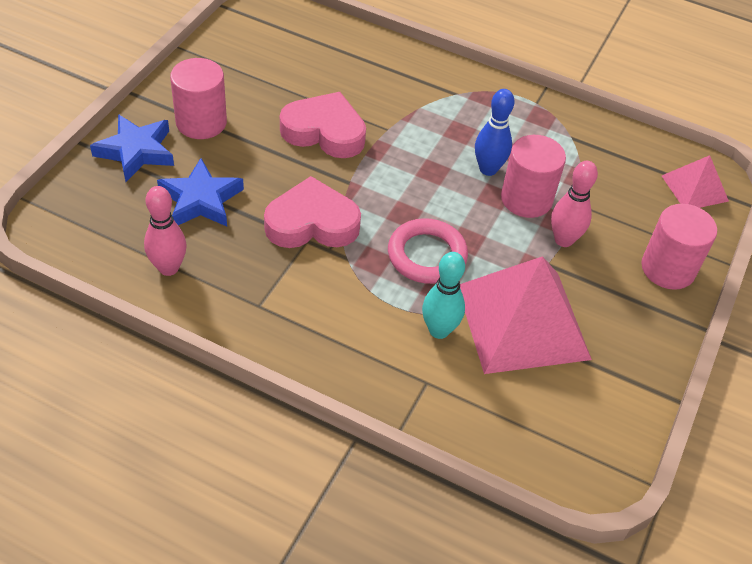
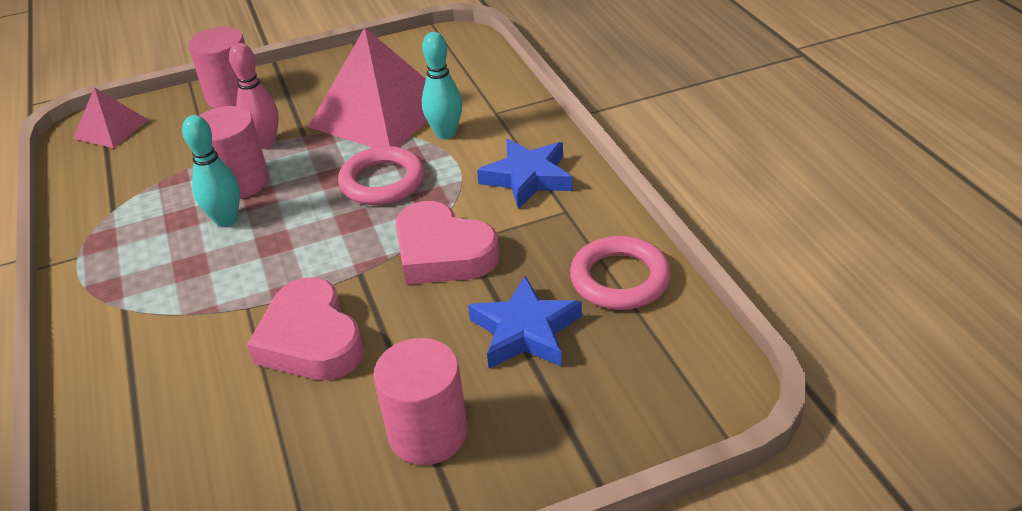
camera: 130 degrees left, 10 degrees down
blue star [90,114,174,182] -> blue star moved to [477,139,573,209]
pink bowling pin [144,186,187,276] -> pink ring [570,236,671,310]
blue bowling pin [475,89,514,176] -> turquoise bowling pin [182,115,240,227]

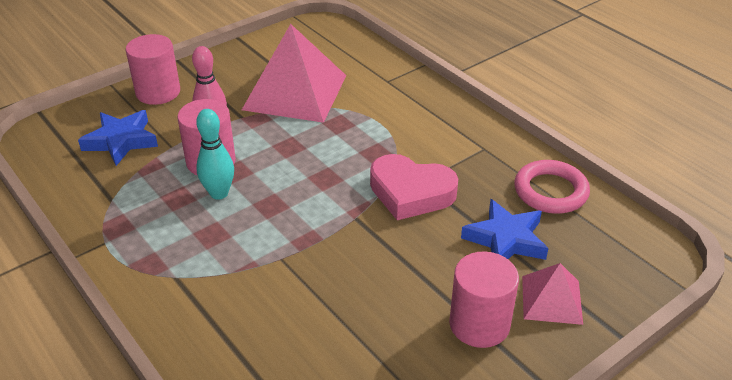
camera: 20 degrees left, 0 degrees up
pink pyramid [73,87,148,148] -> pink pyramid moved to [522,263,583,325]
pink heart [247,277,364,380] -> none
pink ring [338,146,425,205] -> none
turquoise bowling pin [422,32,462,139] -> none
blue star [477,139,573,209] -> blue star moved to [78,110,158,166]

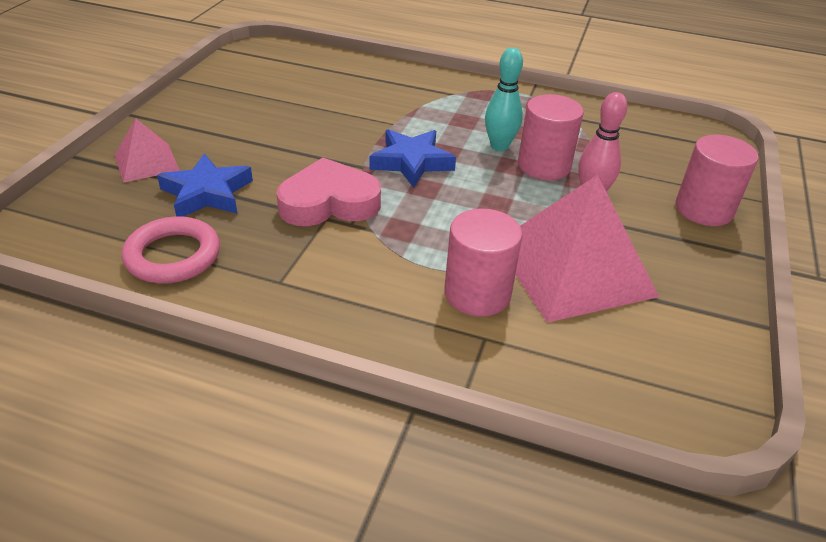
camera: 145 degrees right, 0 degrees up
blue star [78,110,158,166] -> blue star moved to [370,129,456,188]
pink cylinder [449,251,519,348] -> pink cylinder moved to [444,208,523,317]

